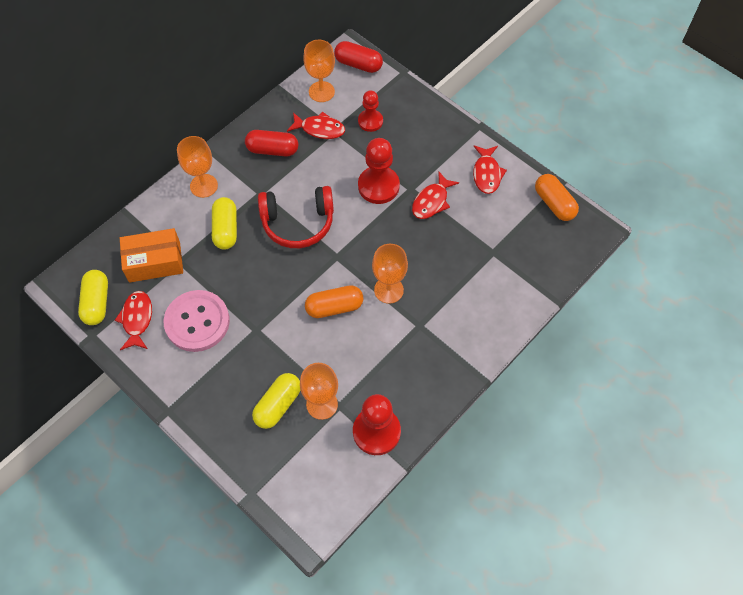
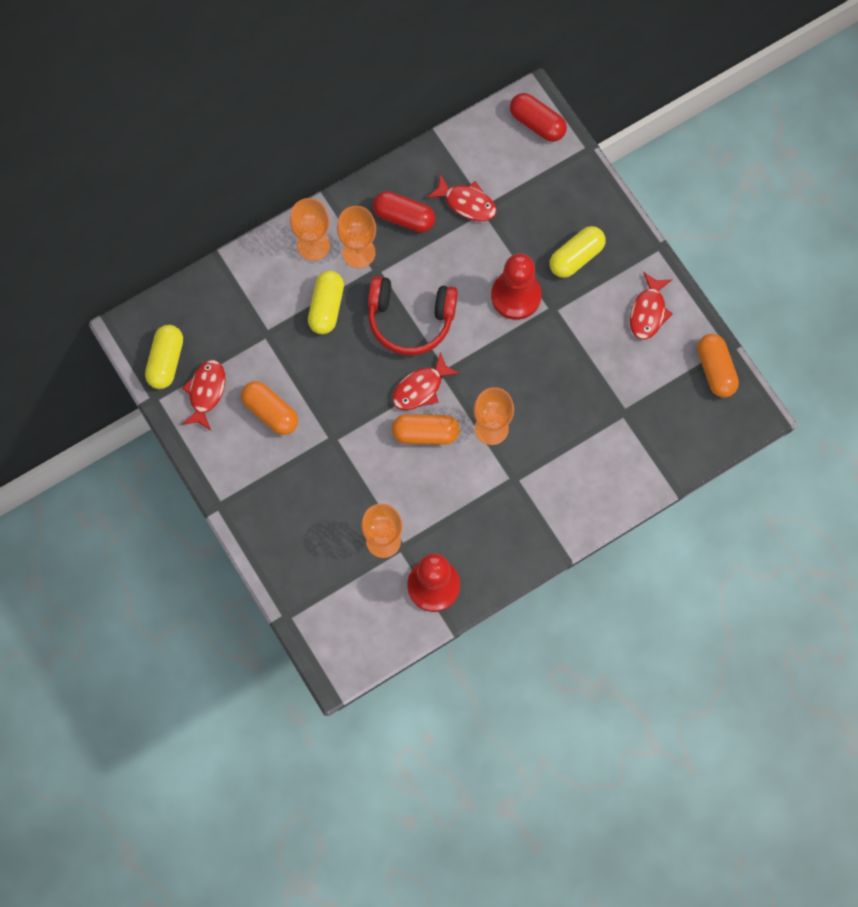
camera: 15 degrees right, 10 degrees up
orange box [120,228,183,283] -> none
pink button [164,290,230,352] -> orange capsule [241,381,298,435]
yellow capsule [252,373,300,429] -> yellow capsule moved to [549,226,606,278]
orange goblet [303,40,335,102] -> orange goblet moved to [337,206,376,268]
red pawn [358,90,383,132] -> none
red fish [412,172,459,219] -> red fish moved to [392,352,460,410]

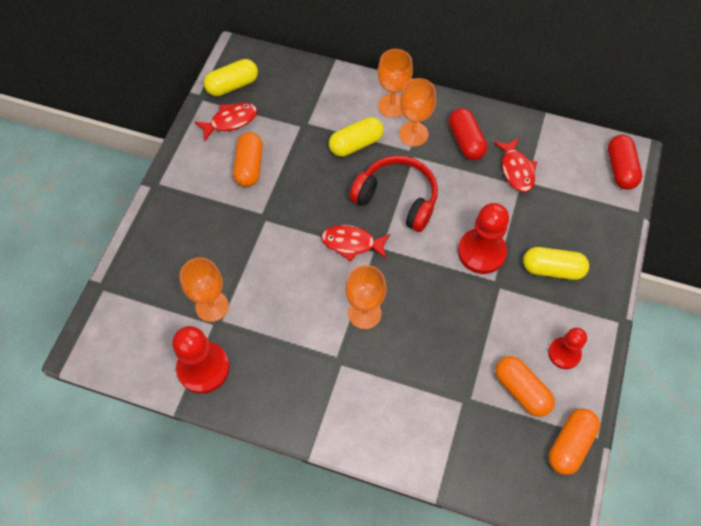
camera: 50 degrees right, 10 degrees down
red headphones [368,276,458,355] -> red headphones turned 150 degrees clockwise [350,155,438,232]
orange capsule [392,414,460,445] -> orange capsule moved to [495,356,555,417]
red fish [630,272,673,340] -> red pawn [548,328,587,369]

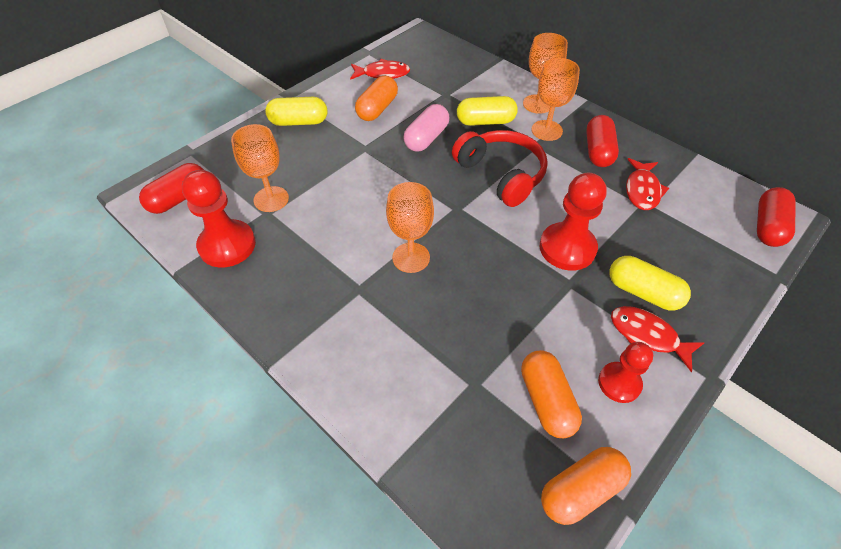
camera: 25 degrees right, 10 degrees down
yellow capsule [204,59,258,96] -> yellow capsule moved to [265,97,327,126]
red fish [321,225,390,262] -> red fish moved to [611,306,704,372]
none -> red capsule [139,163,204,214]
none -> pink capsule [403,104,449,152]

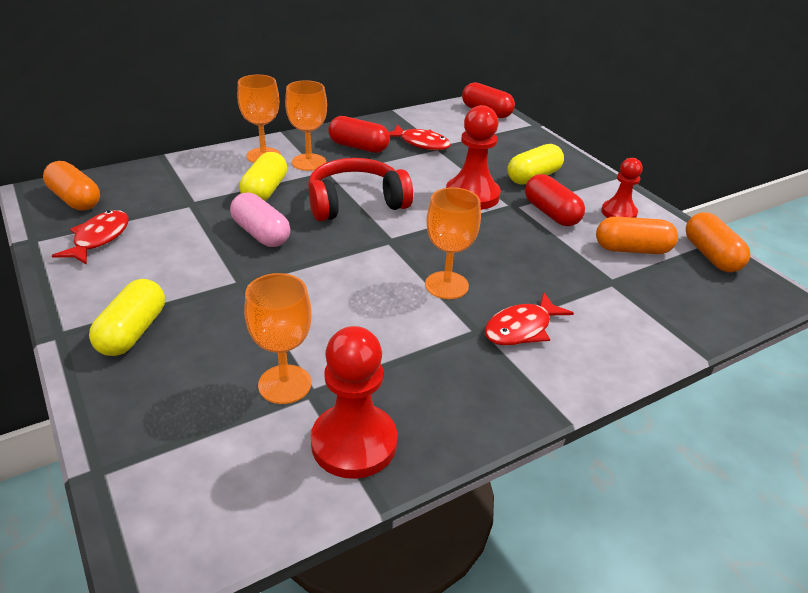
camera: 75 degrees left, 15 degrees down
red capsule [139,163,204,214] -> red capsule moved to [525,174,585,226]
orange capsule [355,76,398,121] -> orange capsule moved to [43,161,100,211]
red fish [611,306,704,372] -> red fish moved to [485,292,574,346]

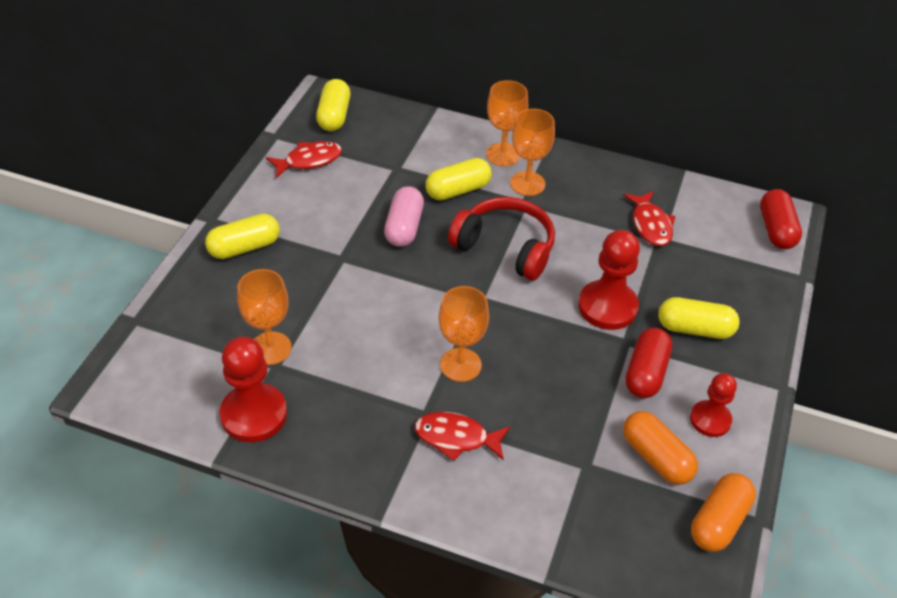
camera: 50 degrees right, 10 degrees up
orange capsule [43,161,100,211] -> yellow capsule [316,79,351,131]
red capsule [328,116,390,153] -> none

